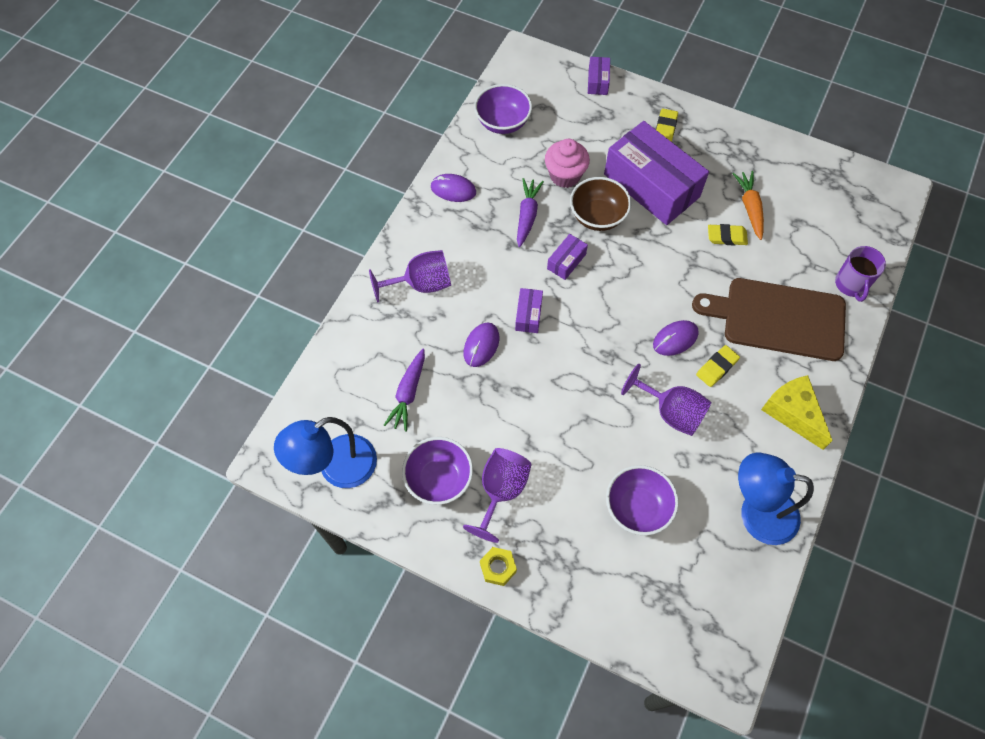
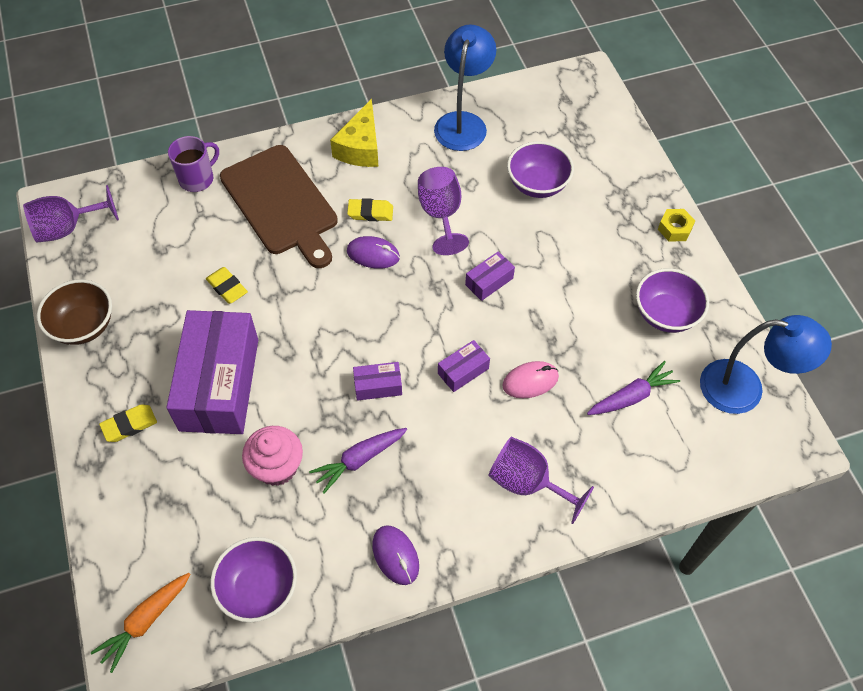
camera: 135 degrees left, 5 degrees down
purple goblet [463,448,531,543] -> purple goblet moved to [23,185,119,243]
purple mouse [464,322,499,367] -> pink mouse [502,361,559,398]
brown bowl [570,177,632,231] -> brown bowl moved to [37,279,112,345]
purple box [588,57,610,95] -> purple box moved to [465,251,515,301]
orange carrot [733,171,764,240] -> orange carrot moved to [91,573,190,673]
blue lamp [738,453,814,545] -> blue lamp turned 135 degrees counterclockwise [434,24,496,151]

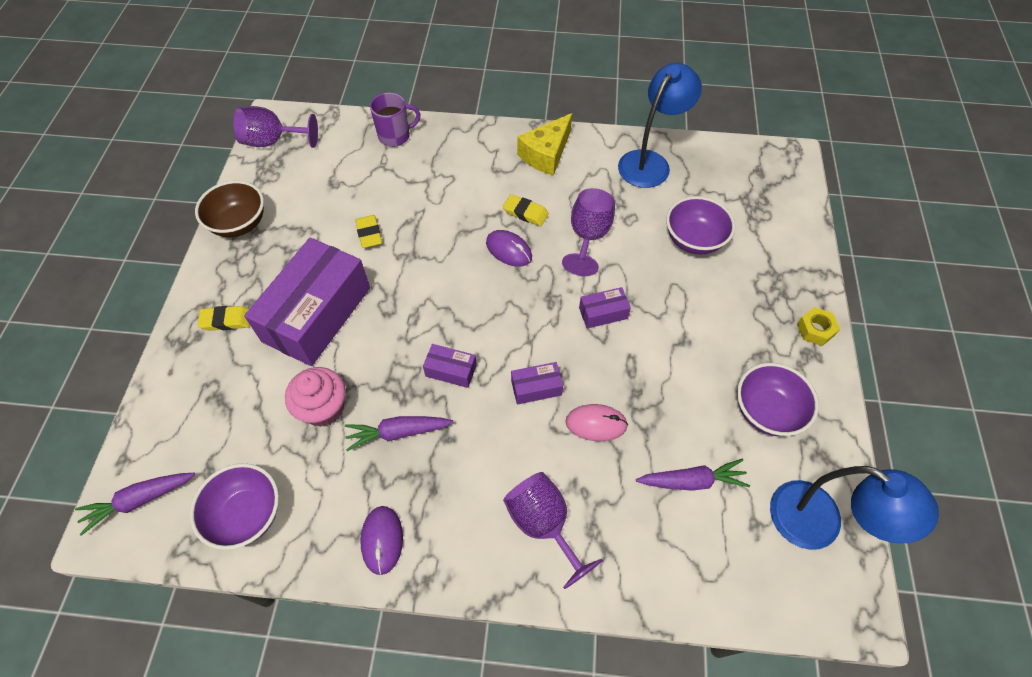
camera: 25 degrees right, 0 degrees up
orange carrot [91,573,190,673] -> purple carrot [75,473,195,536]
brown cutting board [220,145,338,268] -> none

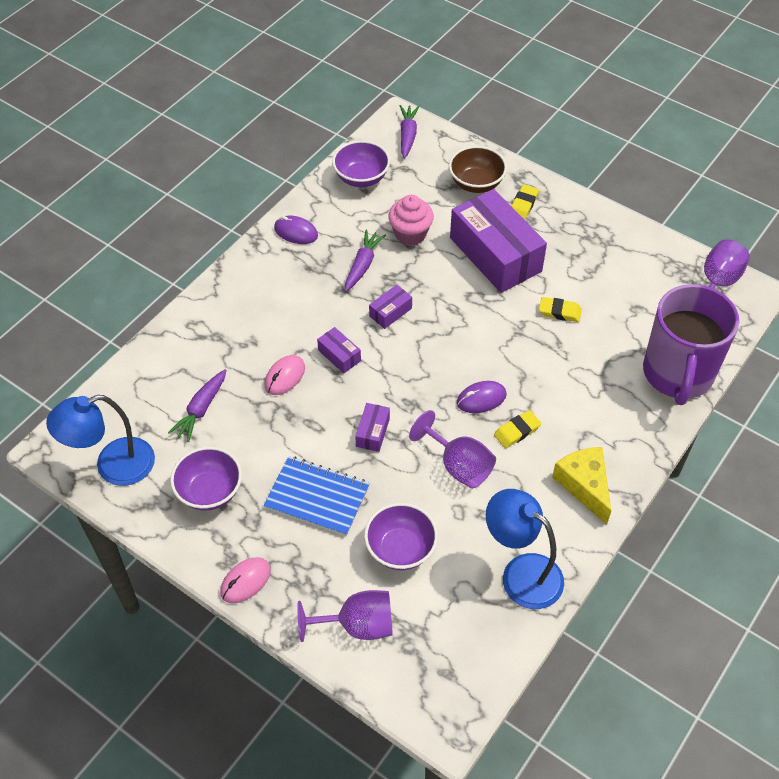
camera: 120 degrees right, 5 degrees down
brown bowl [195,181,264,237] -> brown bowl moved to [449,146,507,193]
purple mug [370,93,420,147] -> purple mug [643,284,739,405], size x2.08
purple goblet [503,472,603,589] -> purple goblet moved to [297,590,393,642]
purple box [511,362,563,405] -> purple box turned 60 degrees counterclockwise [317,327,361,373]
blue lamp [618,63,702,188] -> blue lamp turned 150 degrees clockwise [486,489,564,609]
yellow nut [797,307,840,346] -> pink mouse [220,557,271,603]
none -> blue notebook [263,456,370,536]

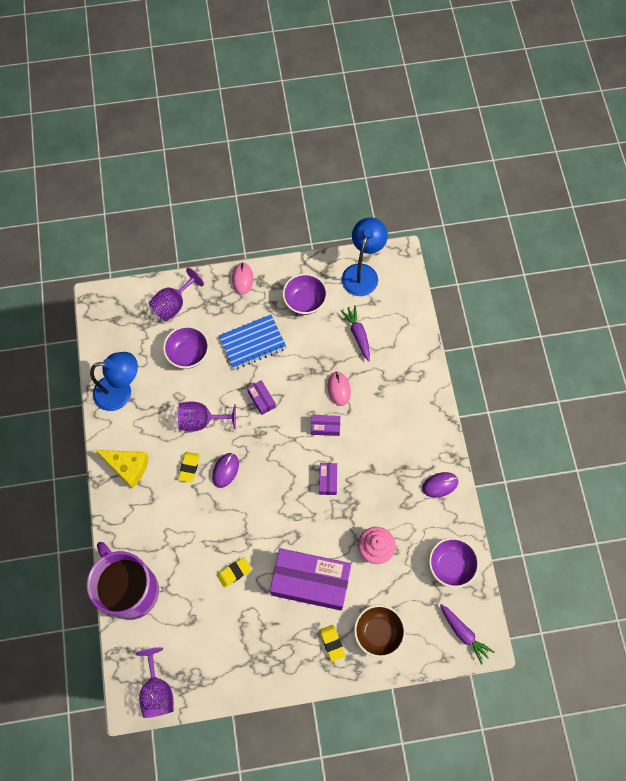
camera: 135 degrees right, 15 degrees up
purple carrot [345,230,386,292] -> none

